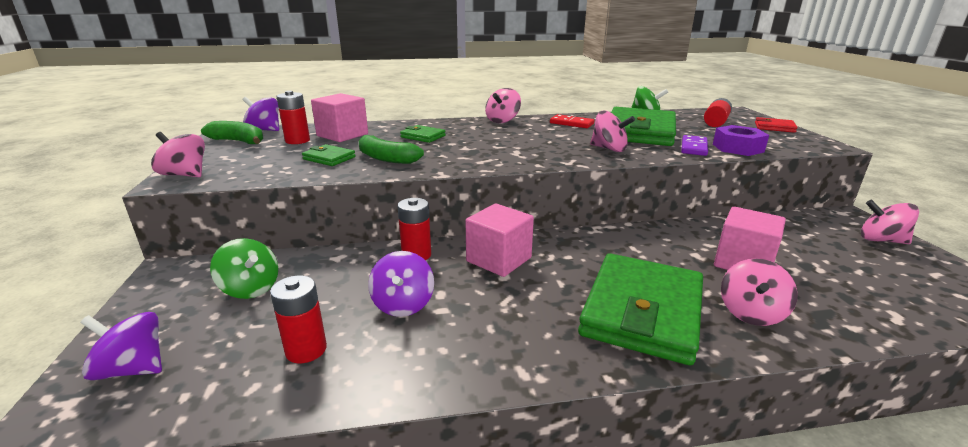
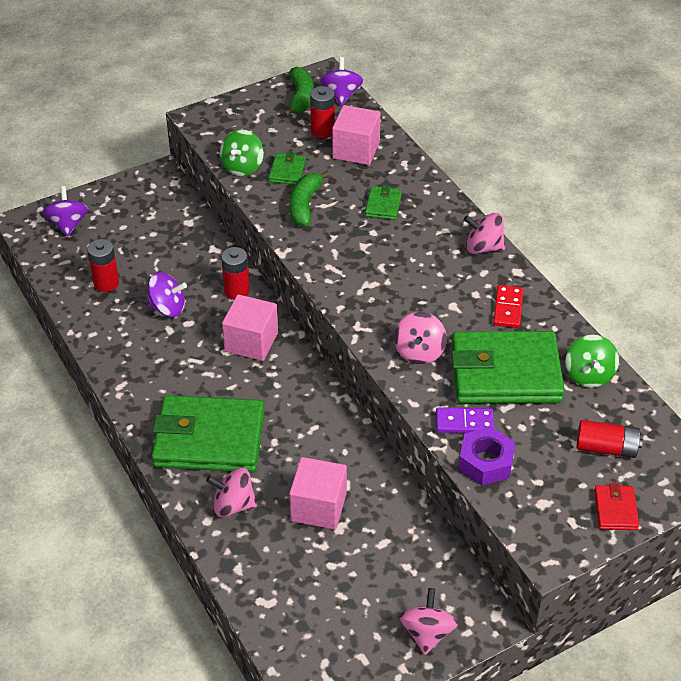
camera: 70 degrees right, 20 degrees up
pink spinning top [151,132,205,177] -> none
green spinning top [210,238,278,299] -> green spinning top moved to [220,130,264,176]
purple spinning top [368,251,434,317] -> purple spinning top turned 150 degrees counterclockwise [147,272,187,317]

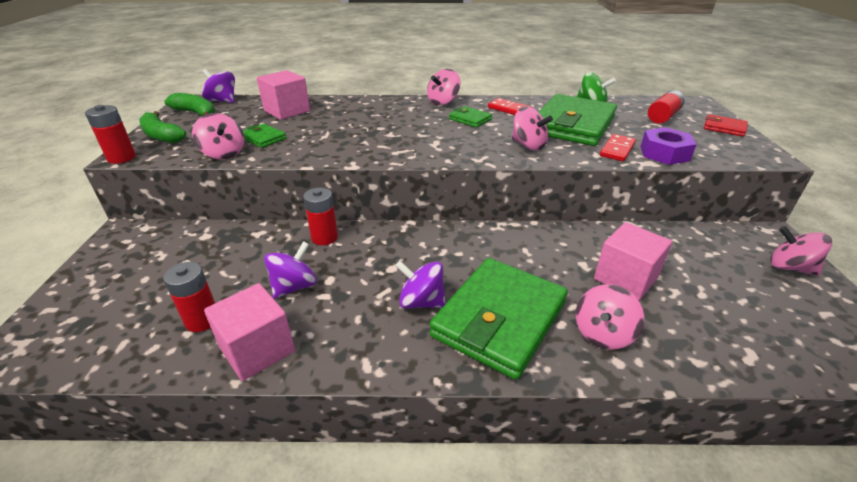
camera: 60 degrees left, 10 degrees down
purple spinning top [43,186,88,236] -> purple spinning top moved to [395,261,446,309]
green spinning top [220,130,264,176] -> pink spinning top [192,113,244,159]
pink cube [222,295,278,361] -> pink cube moved to [204,283,295,381]
green banana [289,171,330,227] -> green banana moved to [139,111,187,143]
red battery [310,86,335,138] -> red battery moved to [85,105,136,164]
green wallet [365,185,402,220] -> green wallet moved to [449,106,492,128]
purple domino [436,407,494,433] -> red domino [600,134,636,161]

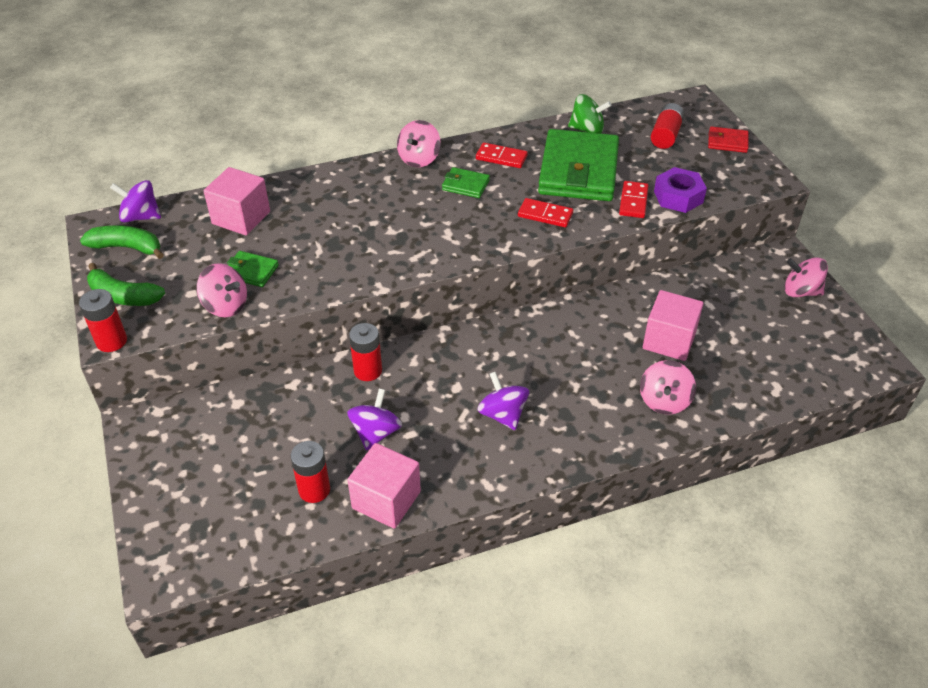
camera: 20 degrees left, 10 degrees up
purple spinning top [395,261,446,309] -> purple spinning top turned 60 degrees clockwise [478,372,529,430]
green wallet [430,258,568,380] -> none
pink spinning top [512,106,553,150] -> red domino [518,198,573,227]

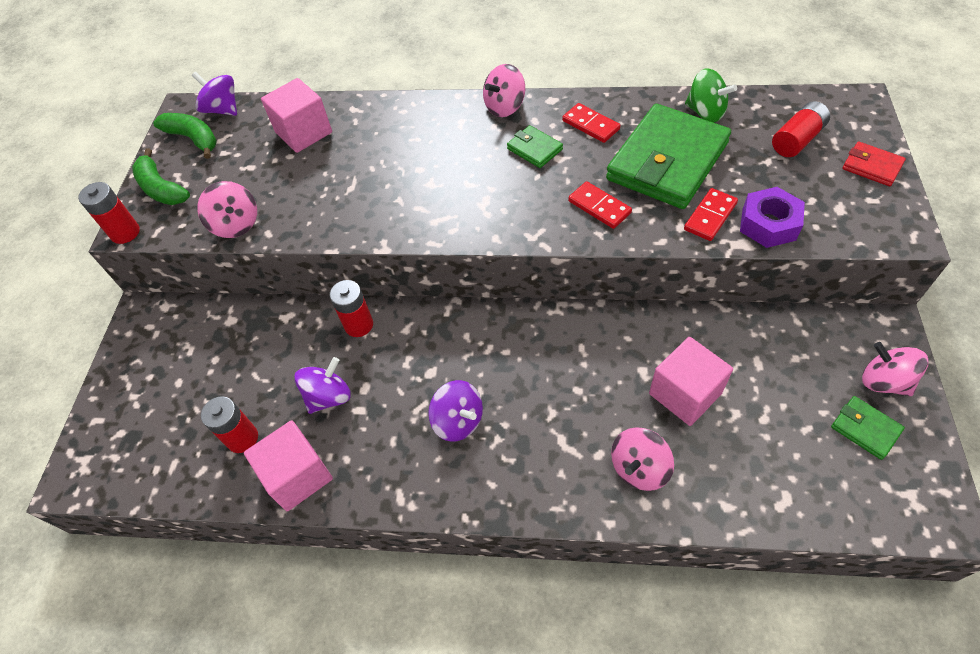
camera: 30 degrees right, 10 degrees up
green wallet [227,251,279,287] -> green wallet moved to [831,396,905,460]
purple spinning top [478,372,529,430] -> purple spinning top turned 135 degrees clockwise [428,380,483,442]

